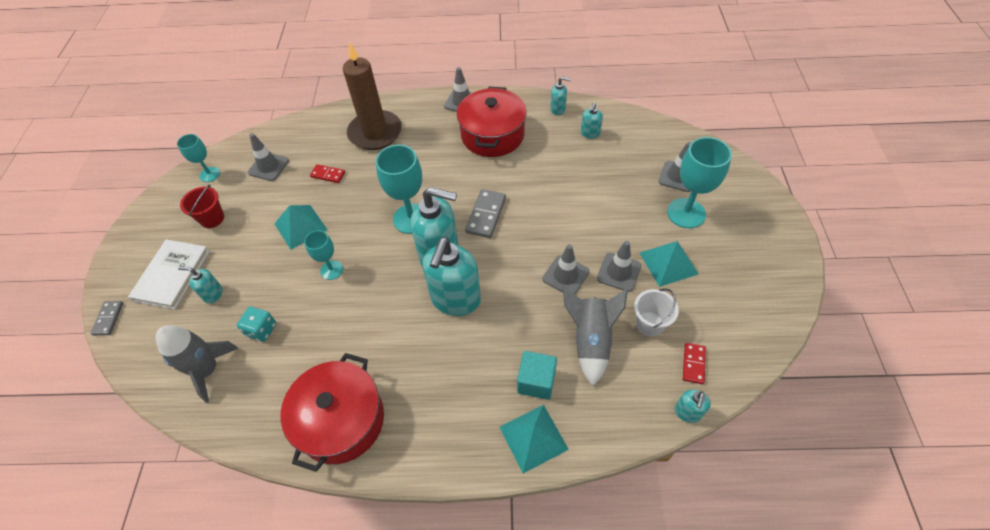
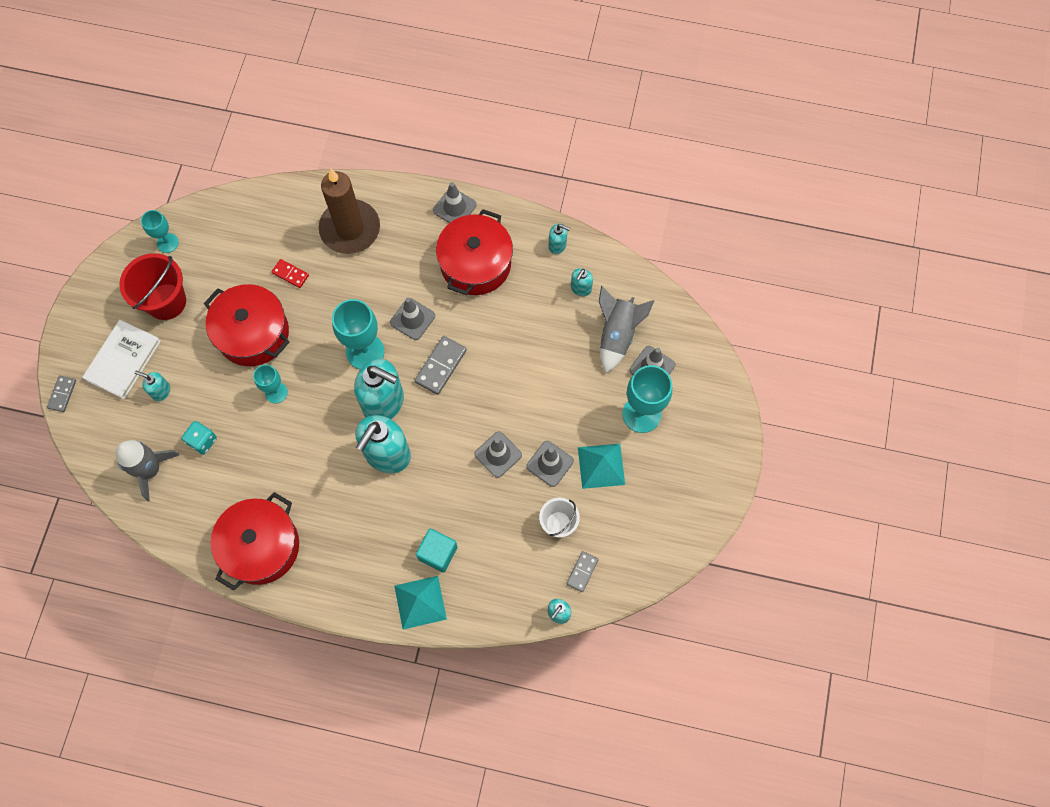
camera: 10 degrees right, 15 degrees up
red bucket [180,184,224,228] -> red bucket [119,253,186,320], size x1.63
grey traffic cone [248,133,289,181] -> grey traffic cone moved to [390,298,435,340]
turquoise pyramid [274,205,328,249] -> red pot [204,284,289,366]
grey rocket [563,287,628,386] -> grey rocket moved to [599,286,654,373]
red domino [683,343,706,384] -> grey domino [567,551,599,592]

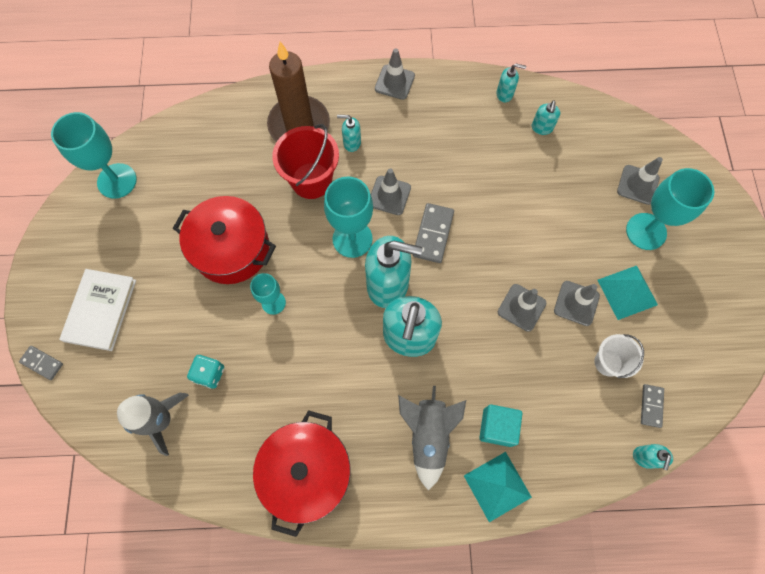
camera: 15 degrees left, 0 degrees up
grey domino [47,375,76,412] -> grey domino turned 60 degrees counterclockwise [19,346,63,380]
red bucket [119,253,186,320] -> red bucket moved to [272,124,339,199]
turquoise soap dispenser [135,371,170,401] -> turquoise soap dispenser moved to [337,115,361,152]
turquoise goblet [141,210,179,253] -> turquoise goblet [51,112,137,199], size x1.72
red domino [271,259,309,288] -> none
red pot [436,209,513,295] -> none
grey rocket [599,286,654,373] -> grey rocket moved to [398,386,466,490]

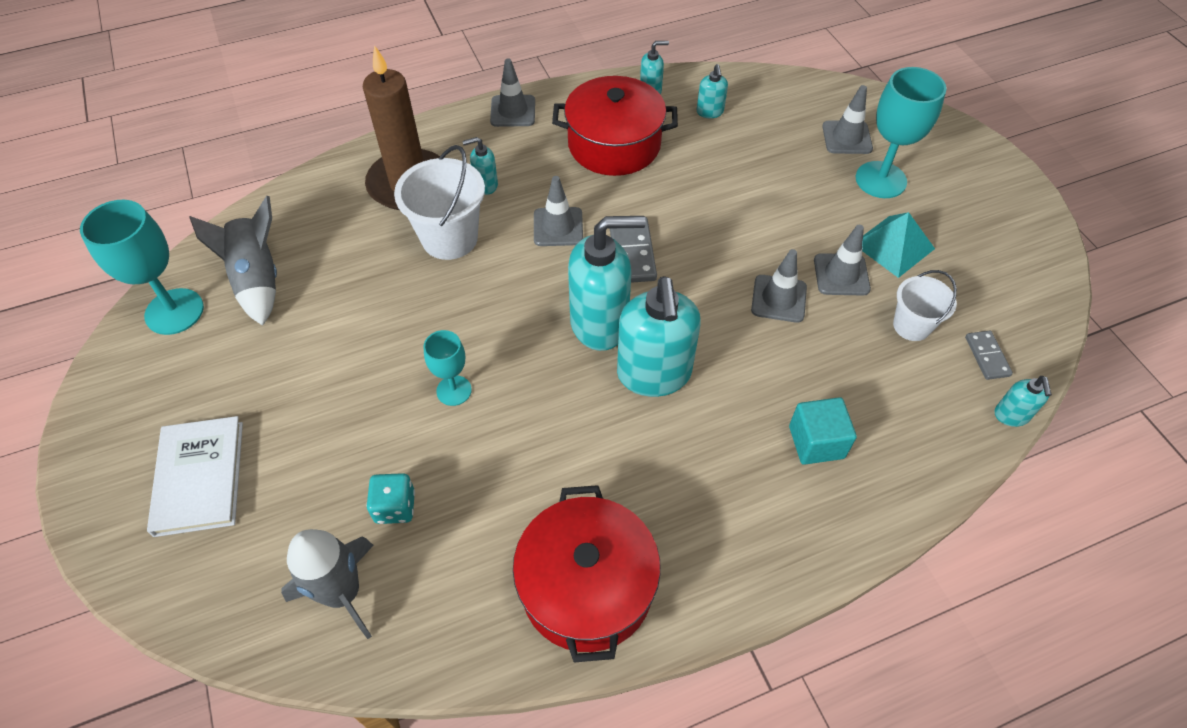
camera: 20 degrees left, 15 degrees down
grey domino [19,346,63,380] -> none
red pot [173,196,276,284] -> red pot moved to [552,76,678,176]
red bucket [272,124,339,199] -> white bucket [394,145,485,260]
turquoise goblet [324,177,373,258] -> none
grey rocket [398,386,466,490] -> grey rocket moved to [189,195,277,326]
turquoise pyramid [464,452,532,522] -> none

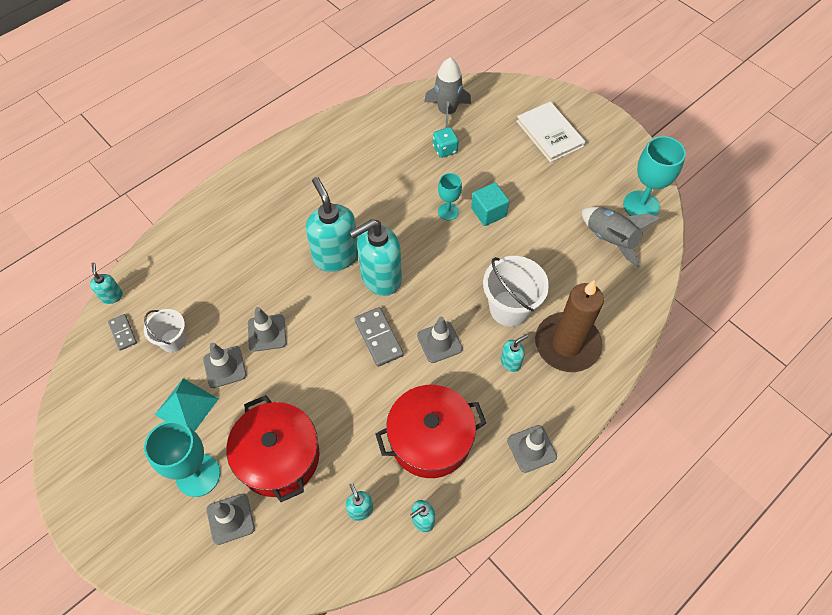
camera: 160 degrees right, 5 degrees up
red pot [513,485,661,663] -> red pot moved to [226,395,320,502]
turquoise cube [789,397,857,465] -> turquoise cube moved to [471,182,509,226]

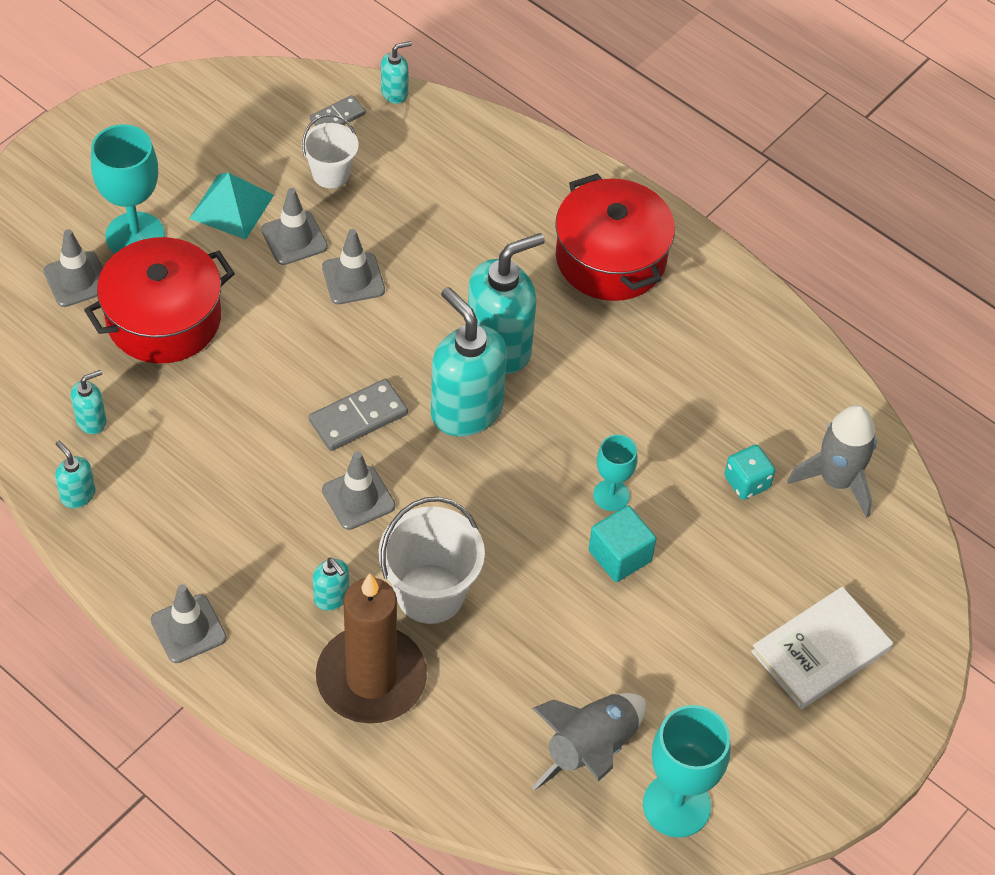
camera: 80 degrees right, 5 degrees down
red pot [375,385,486,478] -> red pot moved to [555,173,675,301]

